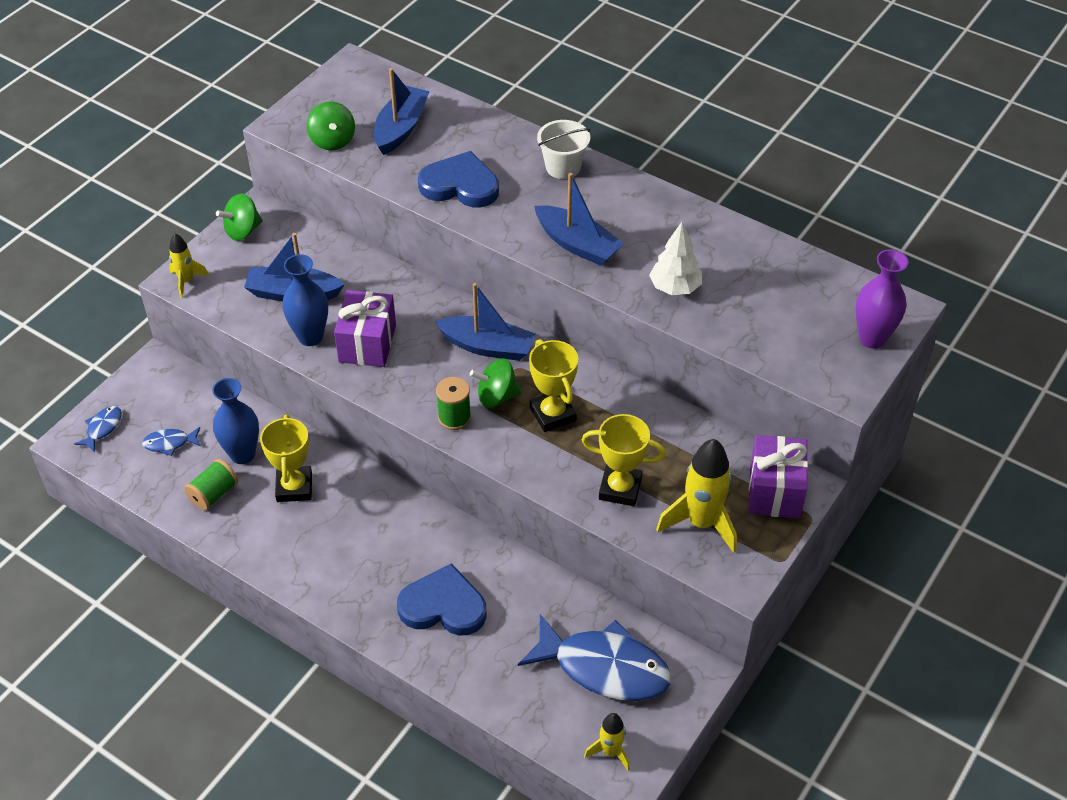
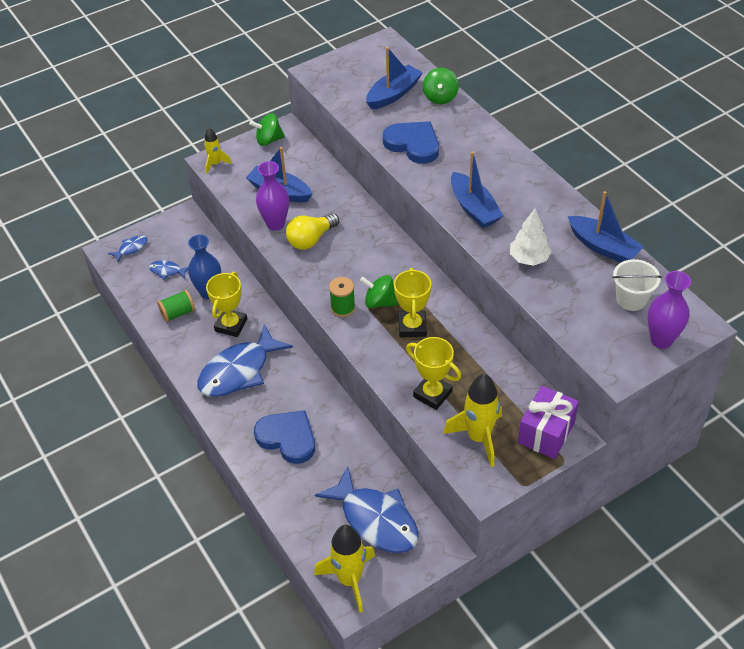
camera: 25 degrees right, 0 degrees up
blue vase [282,254,328,346] -> purple vase [256,161,289,231]
green spinning top [307,101,355,151] -> green spinning top moved to [423,68,459,104]
purple gift [334,290,396,367] -> yellow light bulb [286,213,339,249]
blue boat [435,283,536,361] -> blue boat moved to [568,191,644,263]
white bucket [537,120,591,179] -> white bucket moved to [612,259,662,311]
yellow rocket [584,713,630,771] -> yellow rocket [314,525,375,613], size x1.79
none -> blue fish [198,324,293,397]

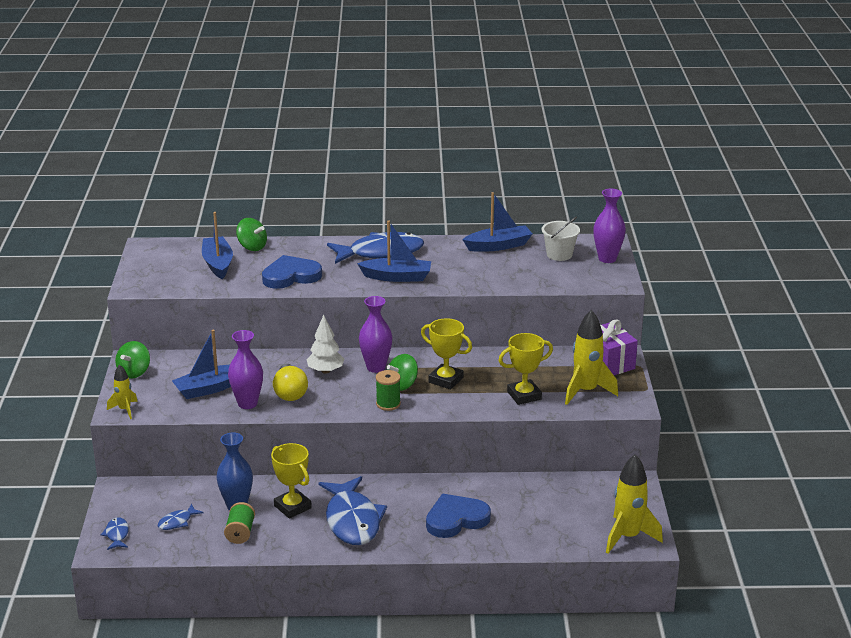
camera: 60 degrees left, 20 degrees down
blue fish [315,466,418,553] -> blue fish moved to [327,232,424,264]
white tree [510,208,552,266] -> white tree moved to [307,315,344,374]
none -> purple vase [359,296,393,373]

